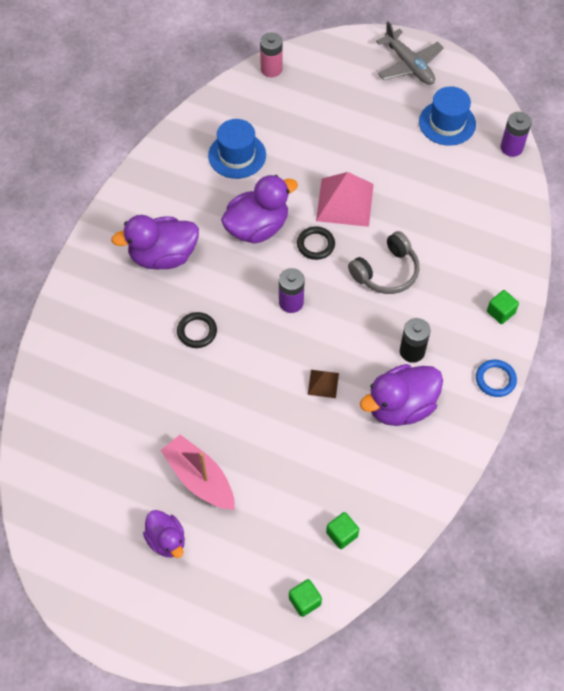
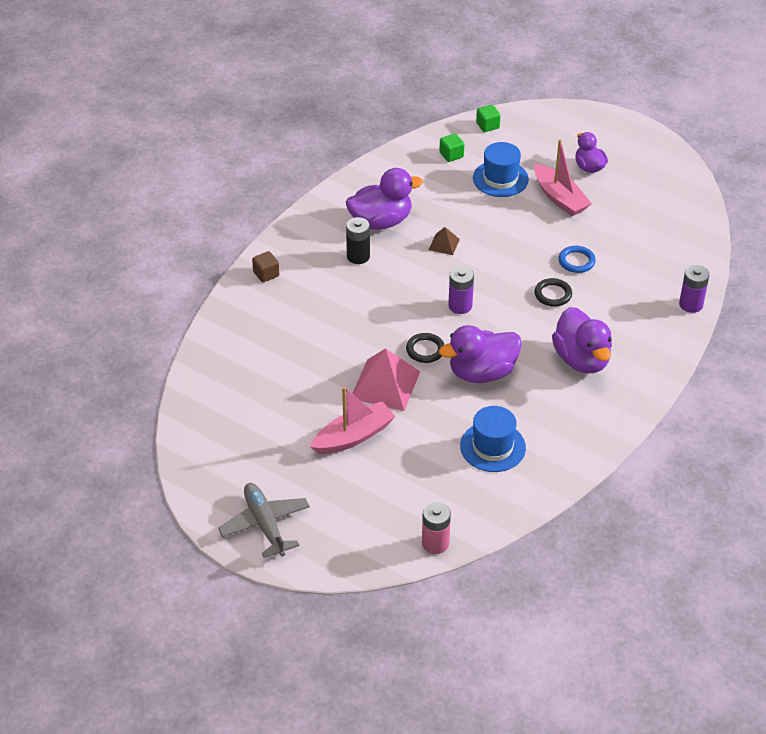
camera: 170 degrees left, 15 degrees down
purple duck [111,215,199,270] -> purple duck turned 75 degrees clockwise [552,307,612,374]
grey headphones [348,231,420,294] -> none
blue hat [419,86,476,146] -> blue hat moved to [473,142,529,197]
blue ring [476,359,517,397] -> blue ring moved to [559,246,596,273]
green cube [487,290,519,324] -> brown cube [252,251,279,282]
purple battery [501,112,532,157] -> purple battery moved to [679,265,709,313]
none -> pink boat [310,387,396,454]

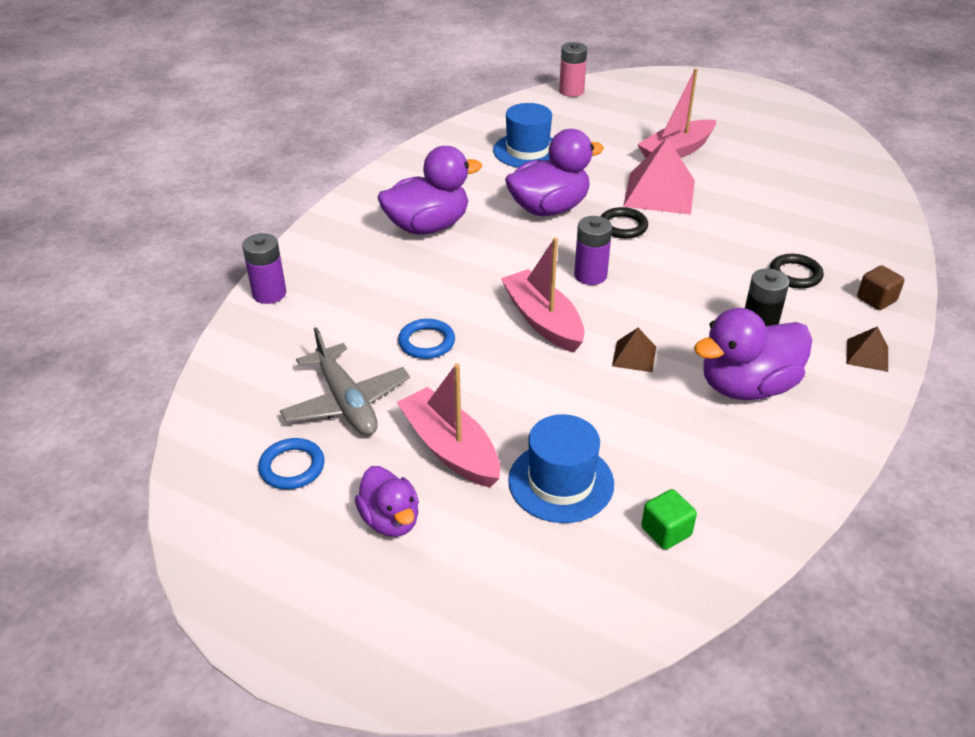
camera: 175 degrees right, 5 degrees down
grey plane [218,483,310,558] -> grey plane moved to [280,327,410,436]
green cube [476,105,501,132] -> none
black ring [534,278,572,307] -> black ring moved to [770,254,824,289]
purple duck [552,307,612,374] -> purple duck turned 90 degrees clockwise [378,146,482,235]
none -> blue ring [258,438,325,489]
none -> pink boat [501,238,585,352]
none -> brown pyramid [846,326,888,372]

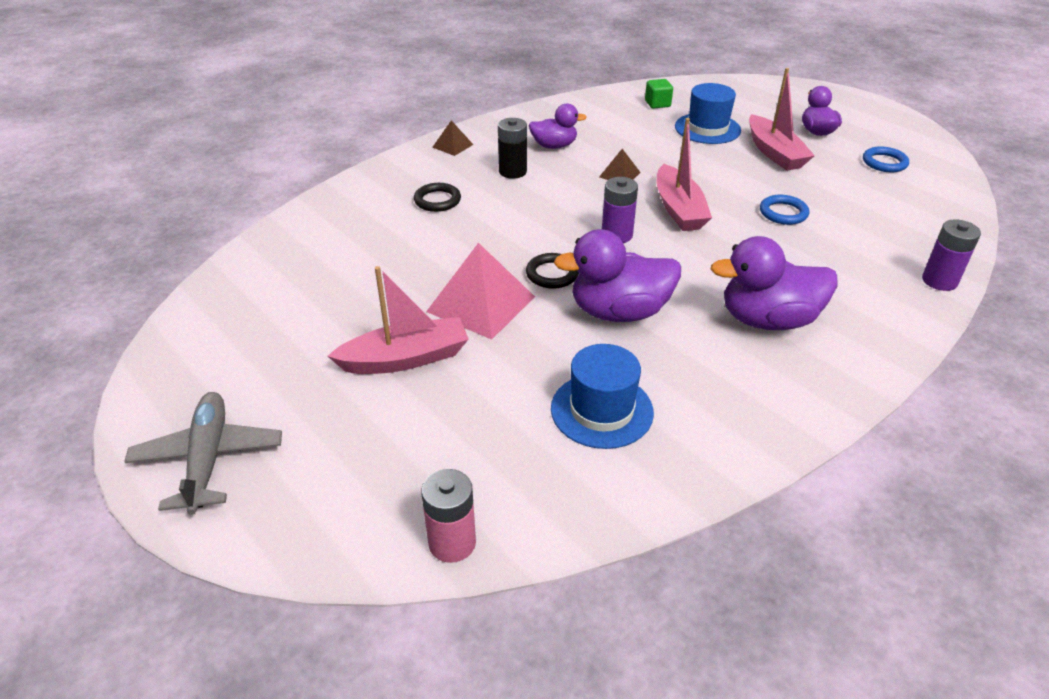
camera: 160 degrees left, 0 degrees up
grey plane [280,327,410,436] -> grey plane moved to [124,392,282,515]
purple duck [694,308,812,400] -> purple duck [529,103,587,149], size x0.61
brown cube [857,265,905,310] -> none

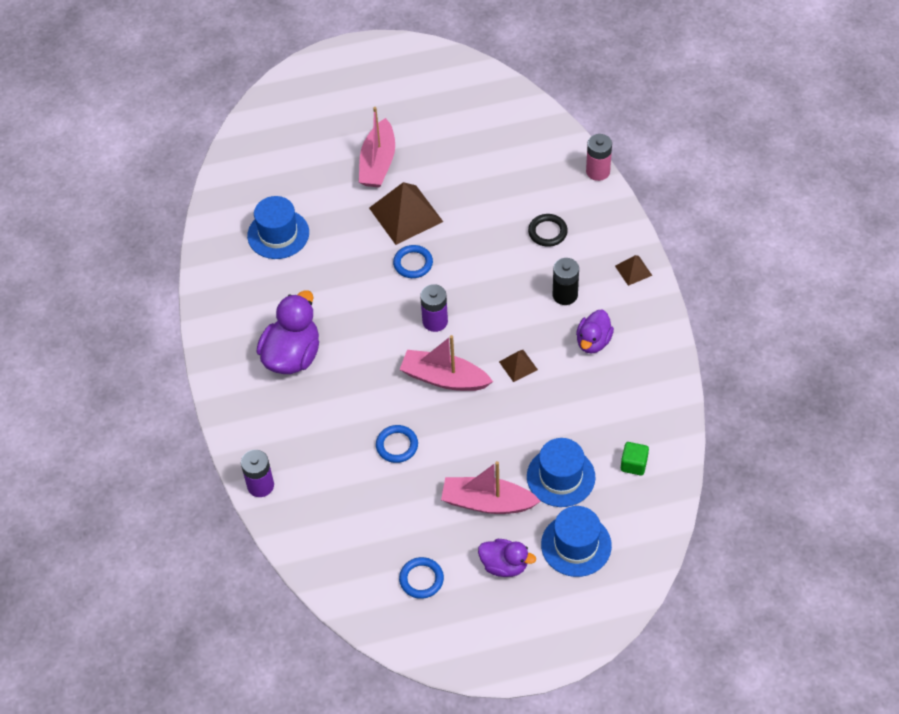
camera: 120 degrees right, 15 degrees up
grey plane [124,392,282,515] -> none
pink battery [421,469,476,563] -> pink battery moved to [586,134,612,181]
pink pyramid [426,243,535,340] -> brown pyramid [369,182,443,245]
black ring [526,253,579,289] -> blue ring [393,245,433,278]
purple duck [554,229,681,322] -> none
none -> blue hat [541,506,612,577]

